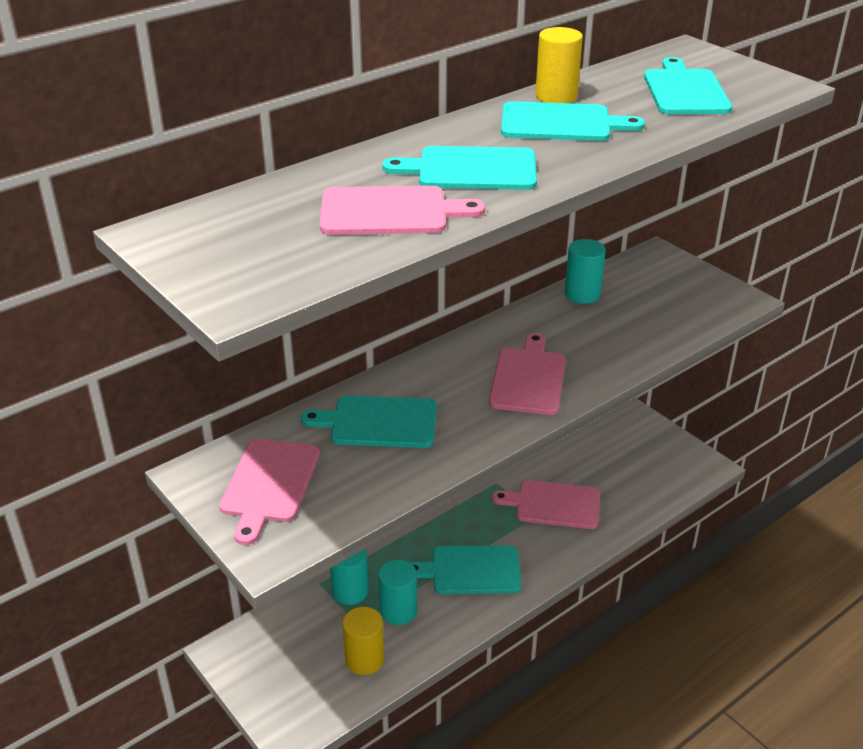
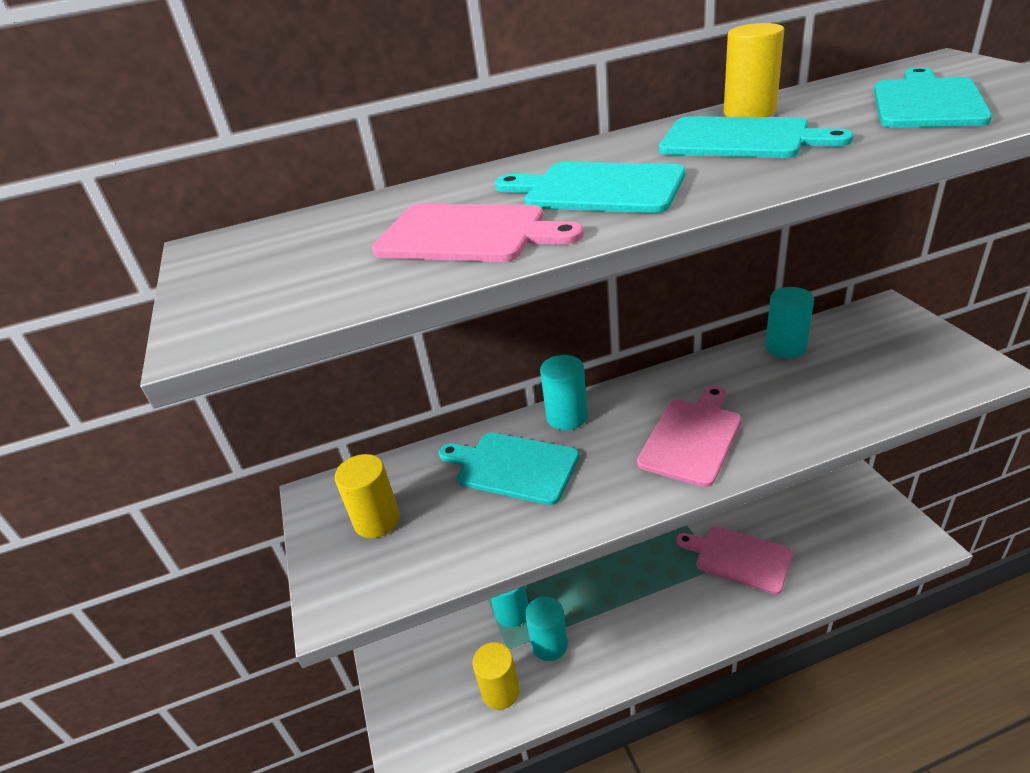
camera: 25 degrees right, 0 degrees up
pink cutting board [219,439,320,545] -> yellow cylinder [335,454,400,538]
turquoise cutting board [410,545,521,594] -> none
none -> turquoise cylinder [540,355,588,430]

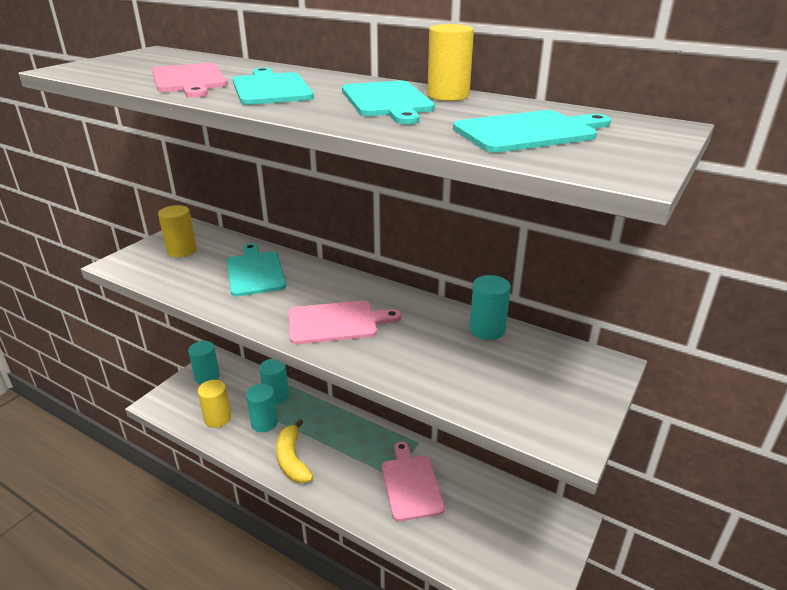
camera: 45 degrees right, 5 degrees down
turquoise cylinder [540,355,588,430] -> turquoise cylinder moved to [188,341,220,384]
none -> yellow banana [276,419,313,483]

